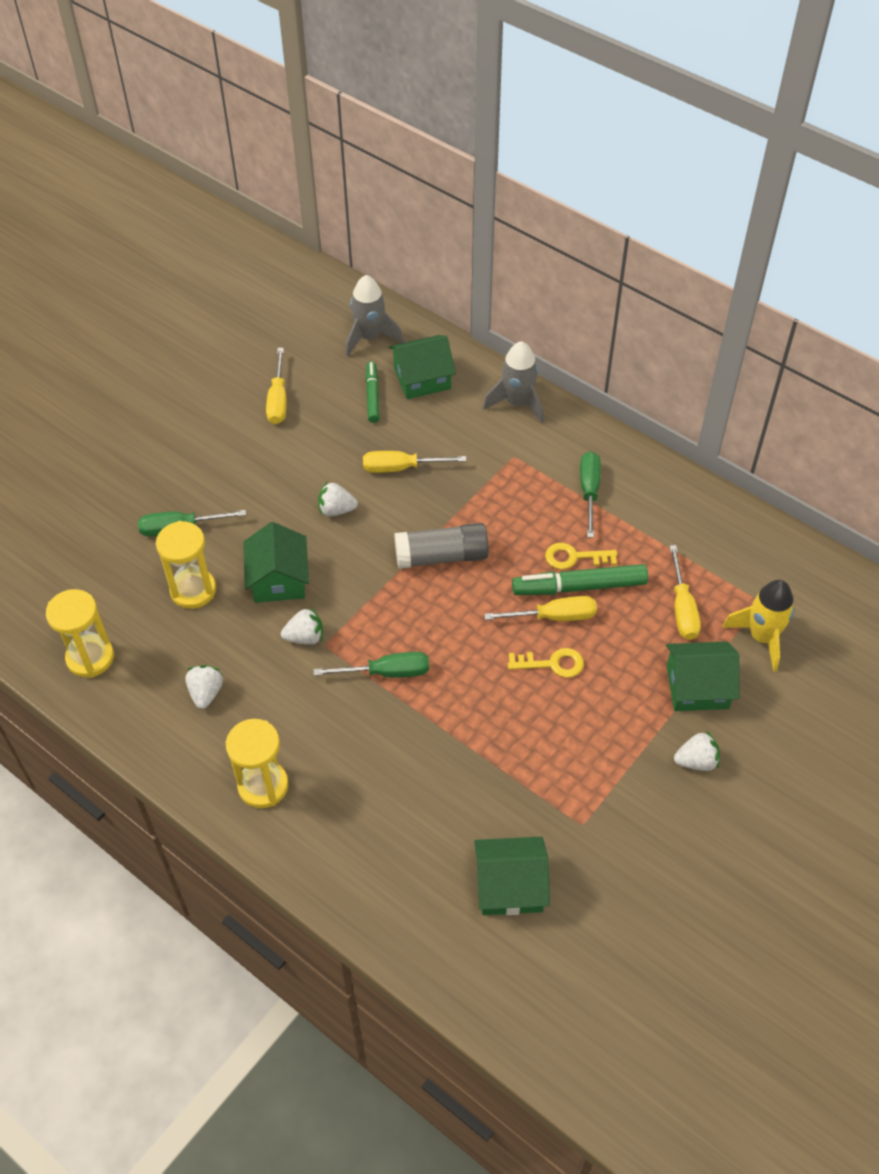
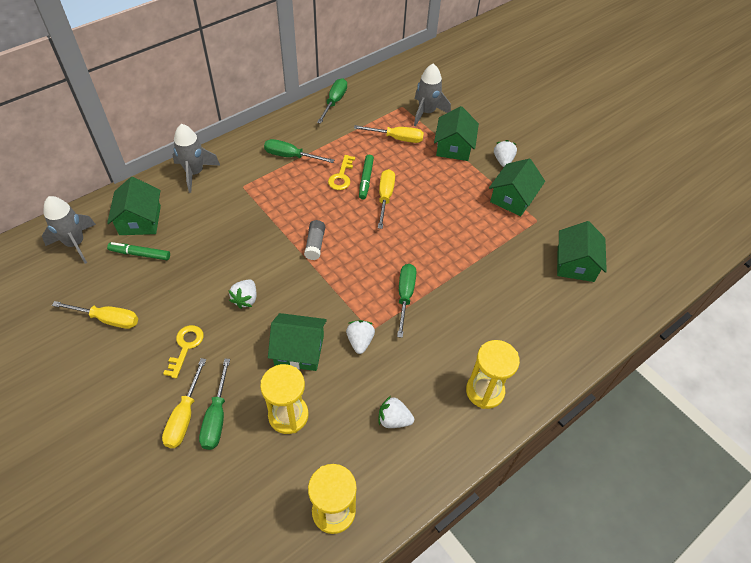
camera: 80 degrees left, 0 degrees up
yellow screwdriver [363,451,467,473] -> yellow screwdriver moved to [162,358,206,448]
grey glue stick [394,523,489,569] -> grey glue stick [304,220,325,260], size x0.59
yellow key [508,648,584,678] -> yellow key moved to [163,325,204,379]
green marker [512,564,648,595] -> green marker [359,155,374,199], size x0.62
yellow rocket [722,580,794,672] -> grey rocket [414,64,451,126]
none -> green screwdriver [317,78,347,124]
none -> green house [489,159,545,216]

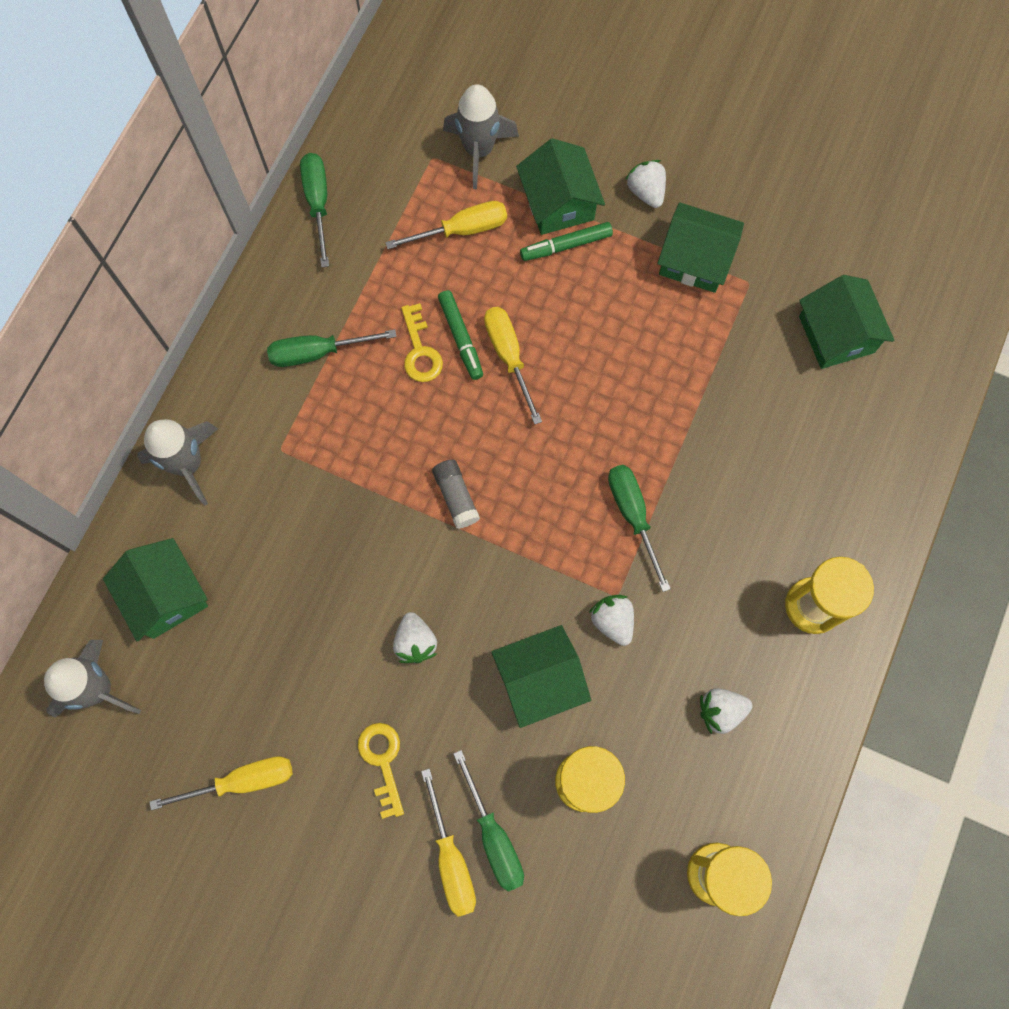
camera: 25 degrees left, 20 degrees up
green marker [107,242,170,260] -> green marker moved to [520,222,613,261]
green house [489,159,545,216] -> green house turned 75 degrees counterclockwise [657,202,744,293]

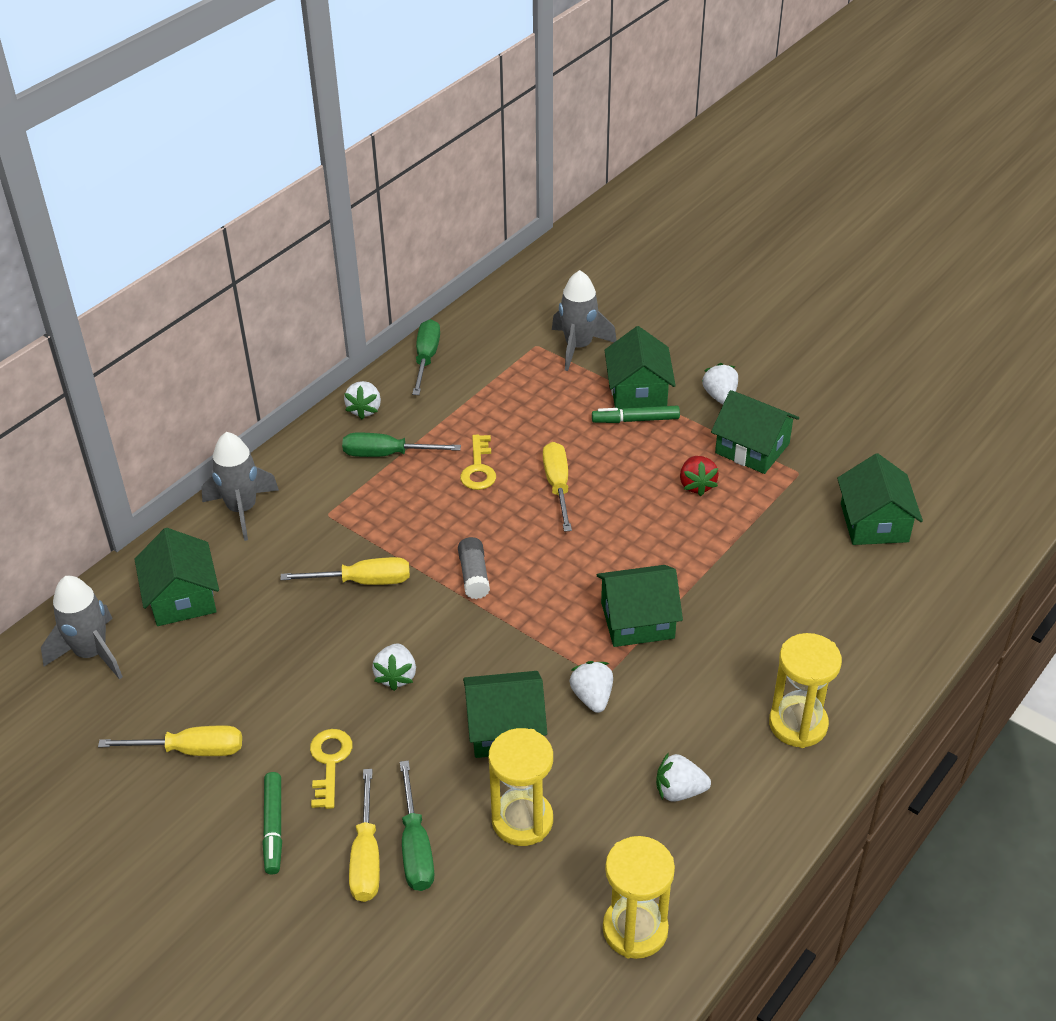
camera: 15 degrees right, 30 degrees down
yellow screwdriver [385,201,507,249] -> yellow screwdriver moved to [280,557,410,585]
green marker [438,290,483,380] -> green marker moved to [262,772,282,874]
green screwdriver [608,465,671,592] -> green house [597,565,683,647]
none -> white strawberry [344,381,381,419]
none -> red strawberry [680,456,719,496]

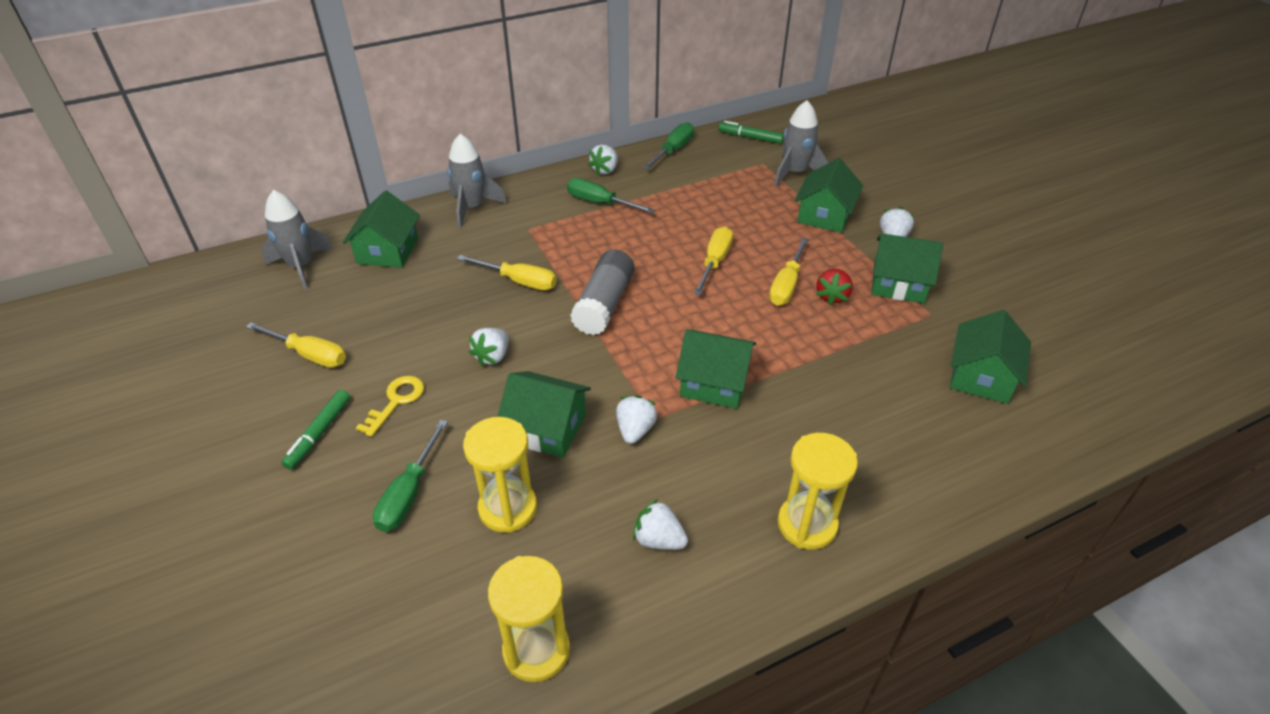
camera: 25 degrees right, 0 degrees up
yellow screwdriver [349,769,380,902] -> yellow screwdriver moved to [769,237,809,306]
grey glue stick [458,537,490,599] -> grey glue stick [570,250,635,335], size x1.69
yellow key [460,435,496,490] -> none
green marker [592,406,680,423] -> green marker moved to [718,121,784,144]
green house [711,390,799,474] -> green house turned 45 degrees counterclockwise [871,233,943,303]

